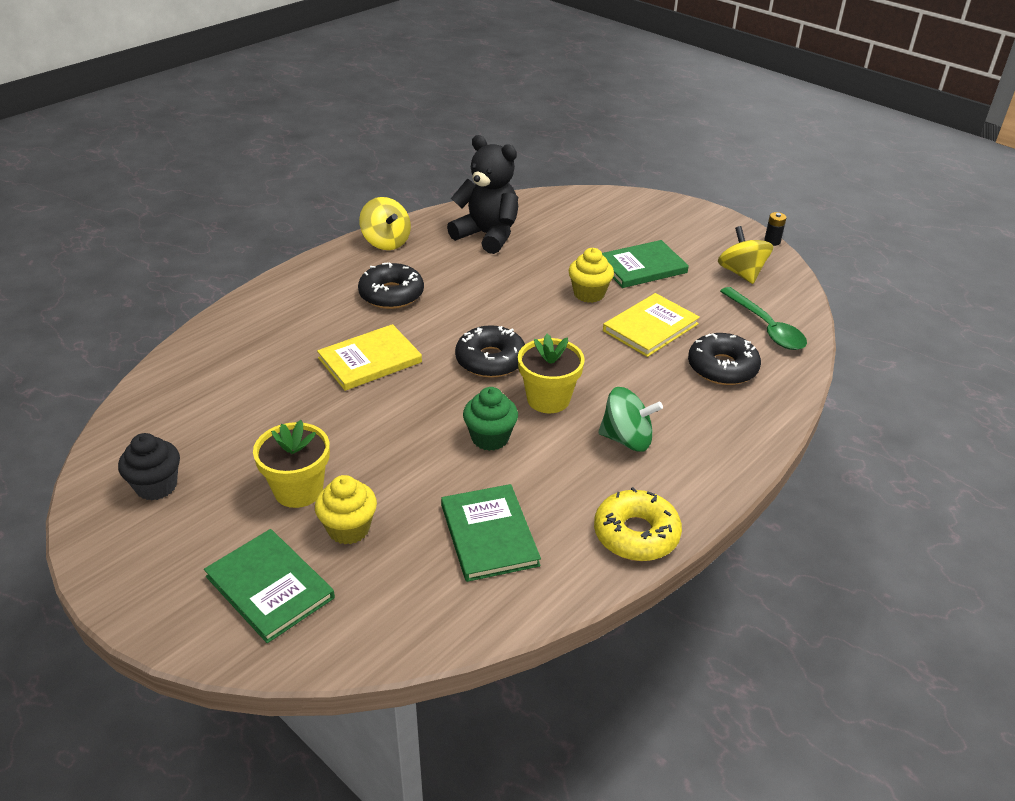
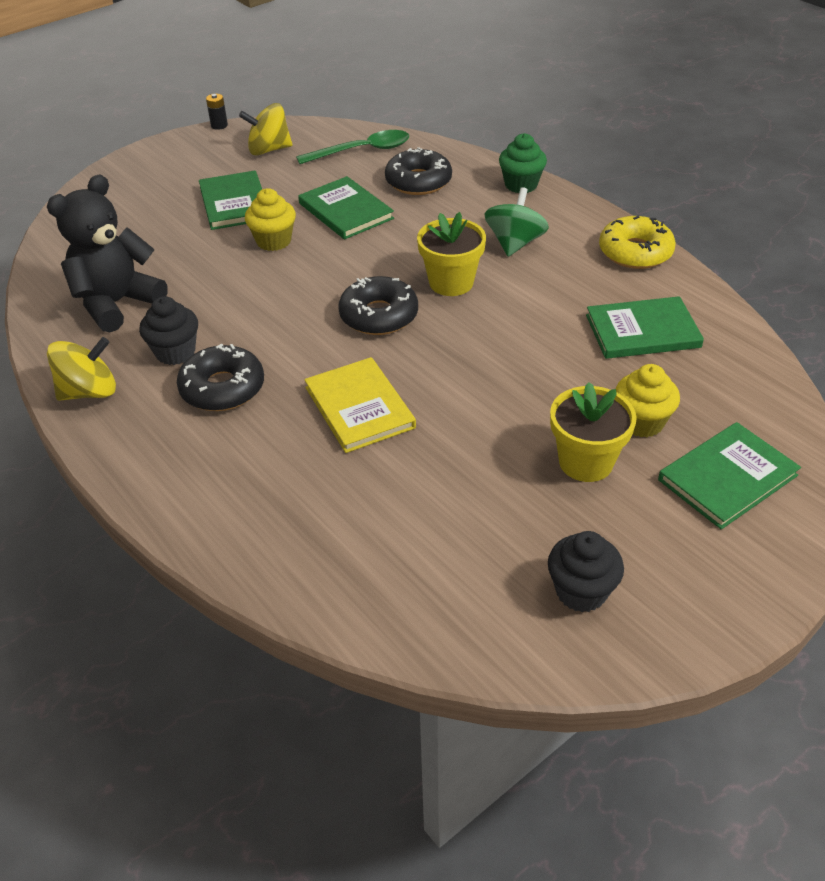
camera: 80 degrees left, 5 degrees up
green cupcake [463,387,518,451] -> green cupcake moved to [499,133,547,193]
yellow book [603,293,700,357] -> green book [298,176,394,240]
none -> black cupcake [139,296,198,365]

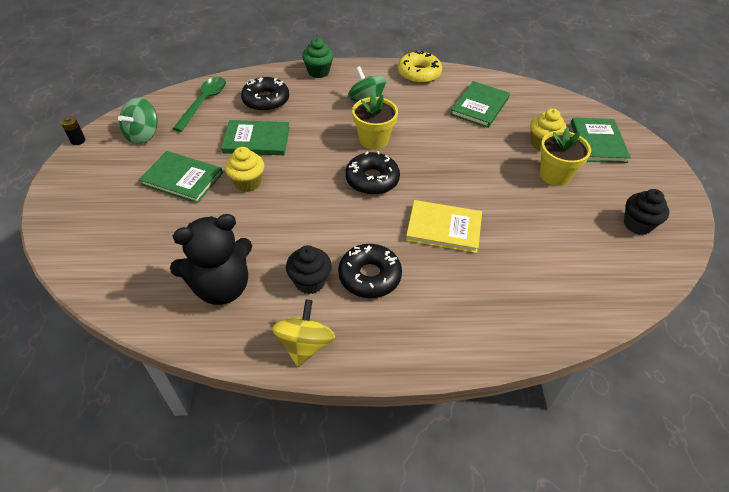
camera: 55 degrees left, 5 degrees up
black teddy bear [47,174,168,332] -> black teddy bear turned 105 degrees counterclockwise [170,214,252,305]
yellow spinning top [239,103,292,155] -> green spinning top [118,98,158,144]

